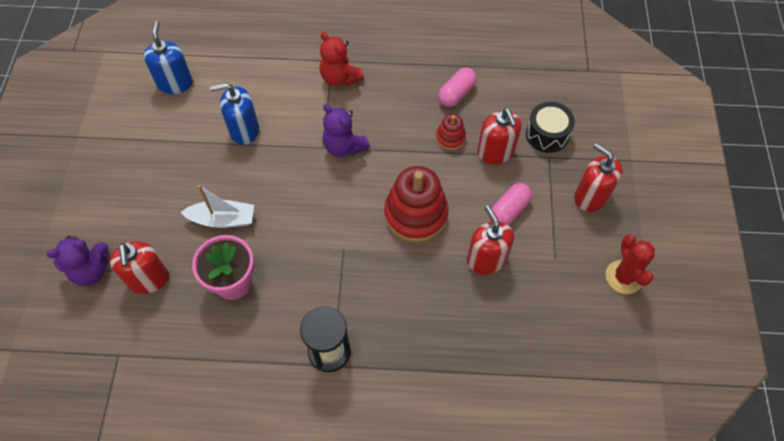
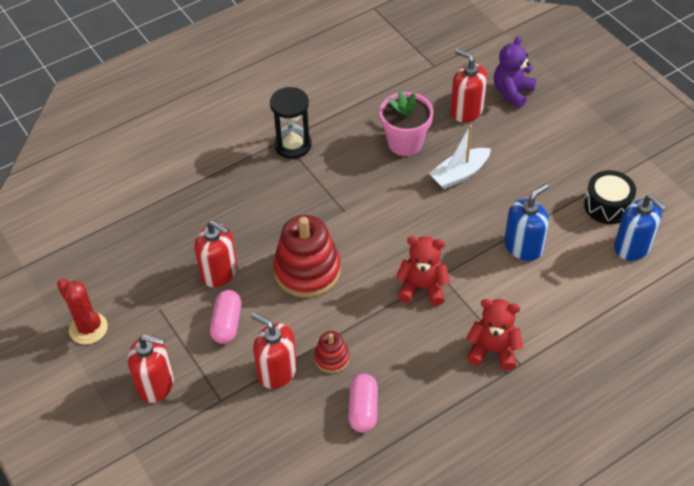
camera: 145 degrees right, 10 degrees down
purple teddy bear [323,104,370,157] -> red teddy bear [396,236,450,306]
black drum [526,102,575,153] -> black drum moved to [584,170,636,224]

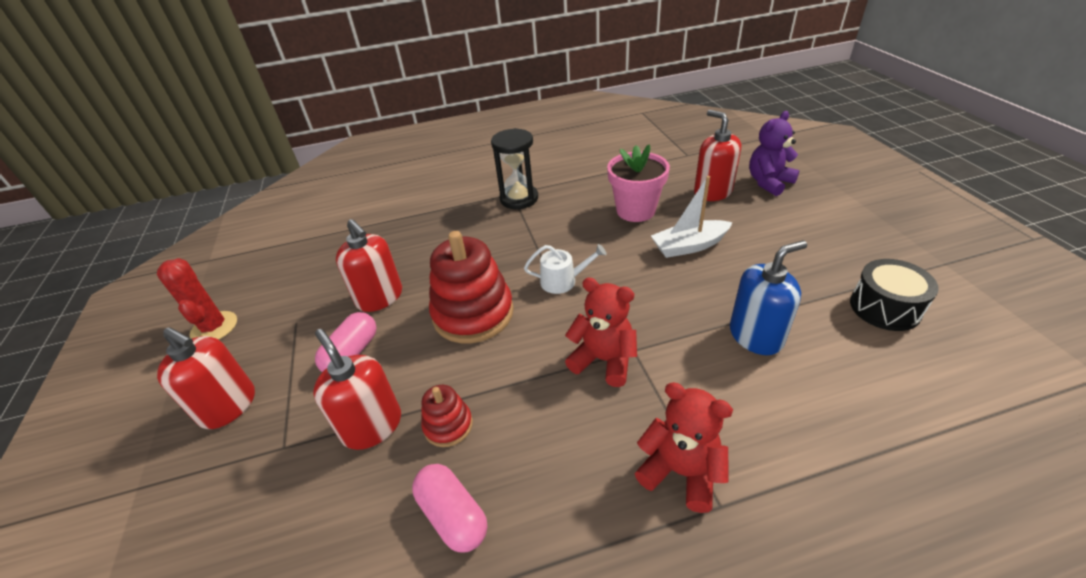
camera: 20 degrees right, 10 degrees down
pink capsule [348,374,378,433] -> pink capsule turned 60 degrees counterclockwise [412,464,487,552]
blue soap dispenser [614,195,667,261] -> none
none -> white watering can [524,244,606,294]

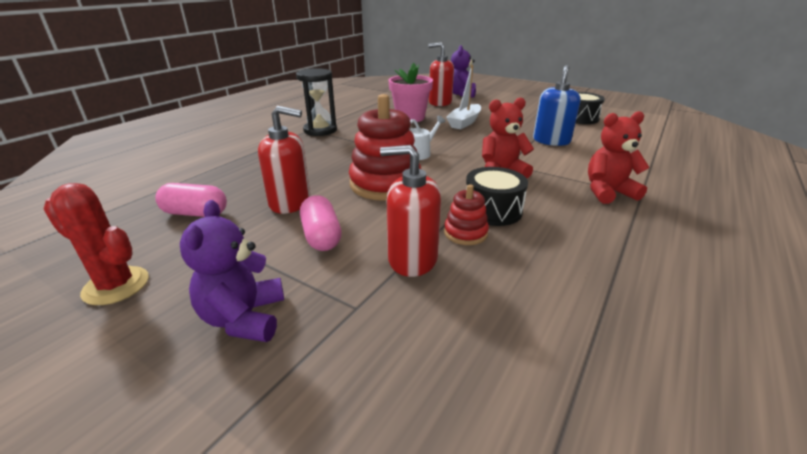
camera: 45 degrees left, 10 degrees down
red soap dispenser [157,327,255,429] -> purple teddy bear [180,200,284,342]
pink capsule [412,464,487,552] -> pink capsule moved to [155,183,227,217]
none -> black drum [466,167,528,226]

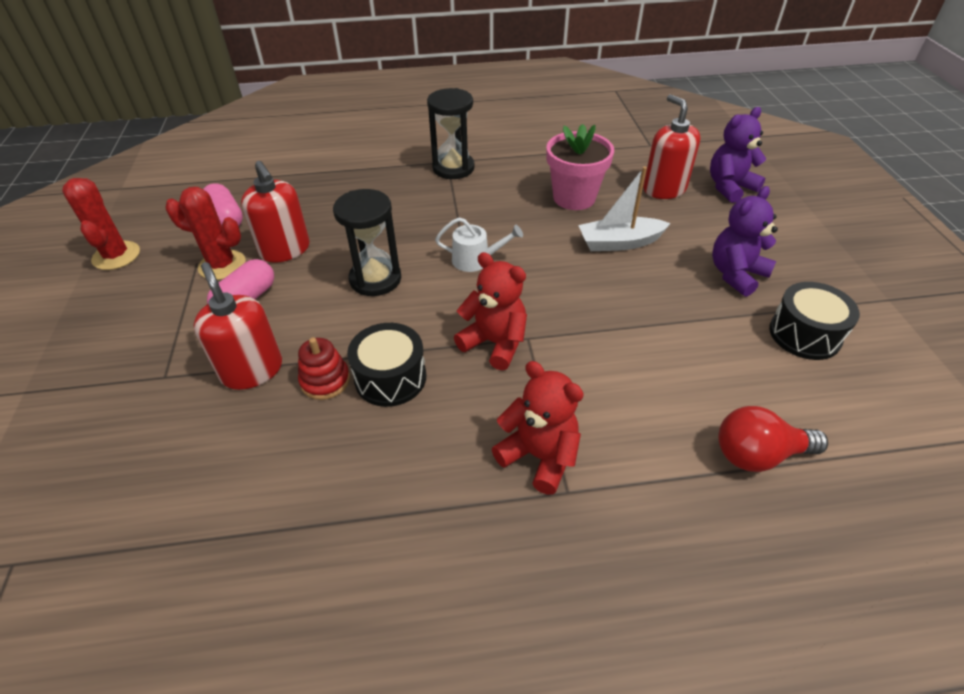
camera: 50 degrees right, 15 degrees up
purple teddy bear [180,200,284,342] -> purple teddy bear moved to [712,186,778,297]
red stacking toy [349,94,421,201] -> black hourglass [333,189,401,296]
blue soap dispenser [533,65,581,146] -> none
none -> red cactus [165,187,246,280]
none -> red light bulb [718,406,828,472]

